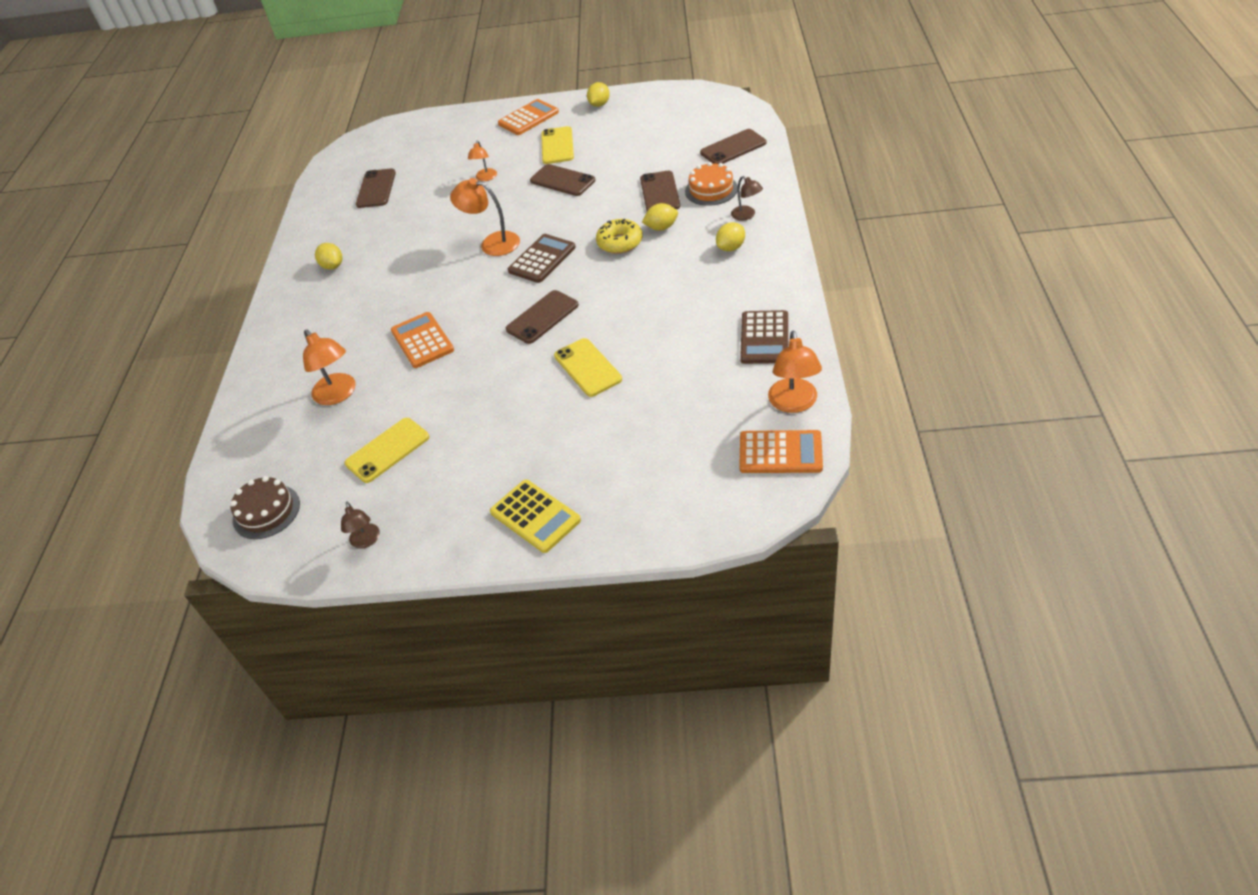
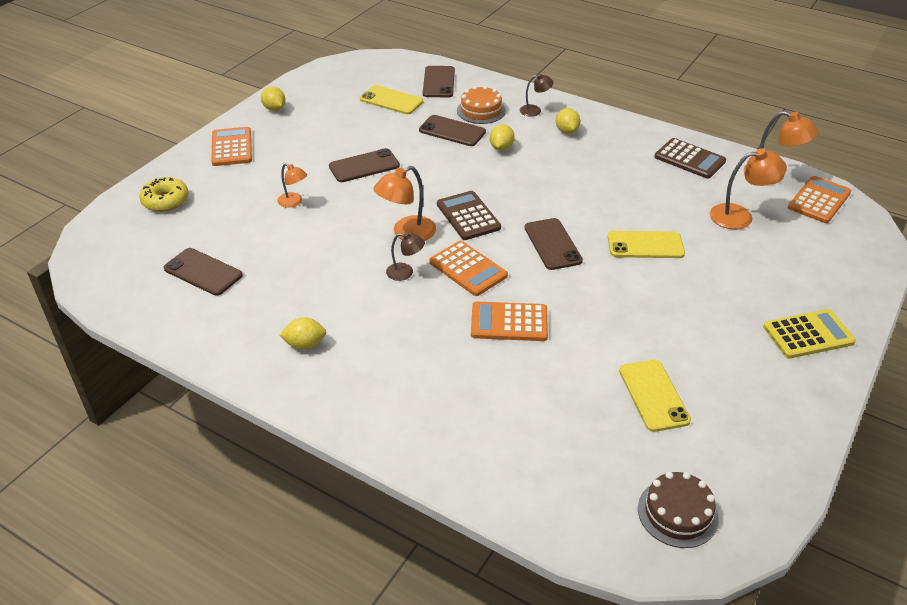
camera: 65 degrees left, 5 degrees down
orange lamp [303,330,356,405] -> orange lamp moved to [710,148,787,229]
brown lamp [341,502,380,549] -> brown lamp moved to [386,232,425,281]
yellow phone [541,126,574,164] -> yellow phone moved to [360,85,423,114]
yellow donut [596,219,643,254] -> yellow donut moved to [139,177,189,212]
none -> orange calculator [429,241,508,296]

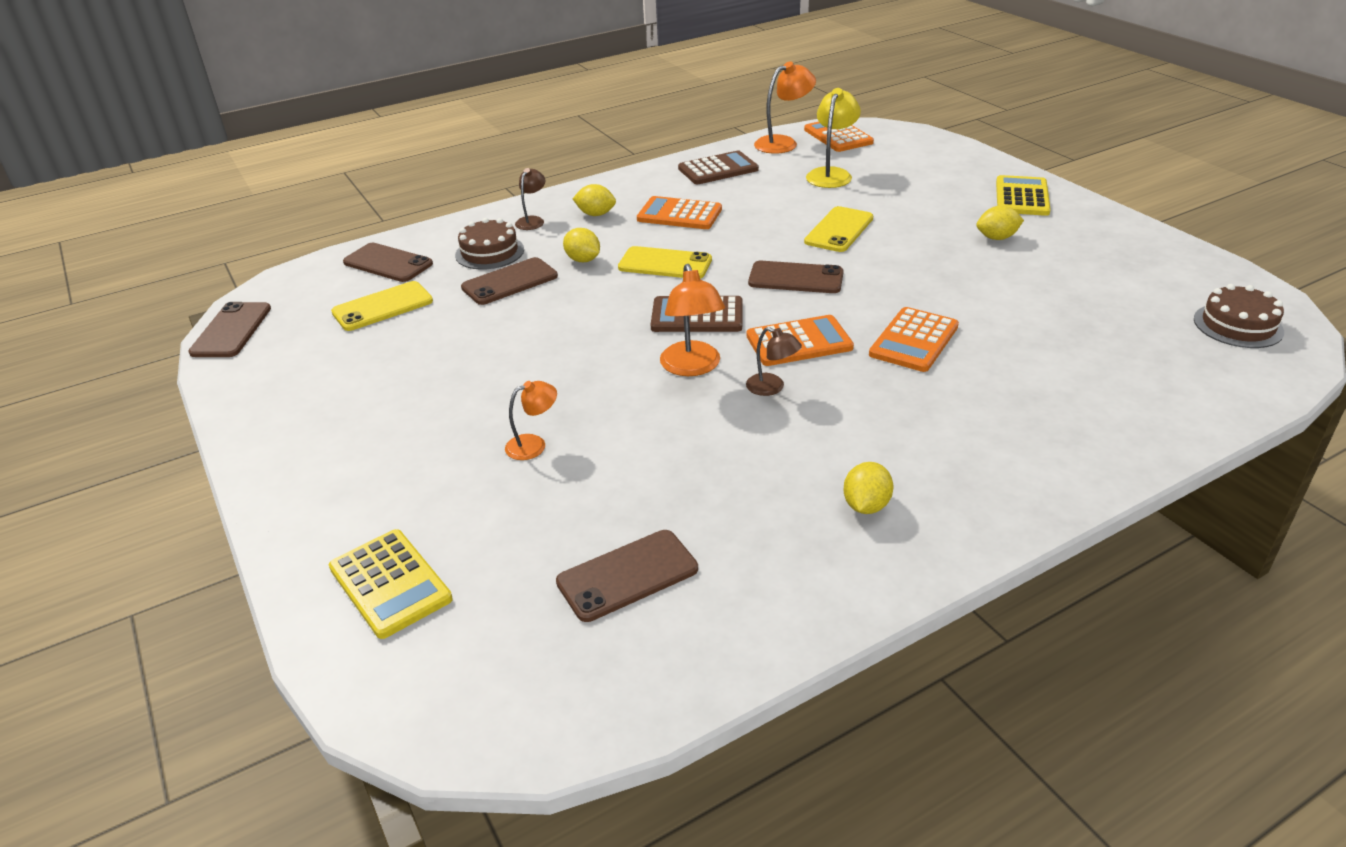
camera: 60 degrees left, 5 degrees down
yellow donut [139,177,189,212] -> yellow calculator [329,529,453,639]
orange calculator [211,127,252,166] -> orange calculator moved to [637,196,722,229]
yellow lemon [261,86,286,111] -> yellow lemon moved to [977,206,1024,240]
brown phone [329,148,400,182] -> brown phone moved to [188,302,271,357]
brown lamp [386,232,425,281] -> brown lamp turned 90 degrees clockwise [746,327,802,396]
orange cake [457,86,506,124] -> brown cake [455,218,524,270]
yellow phone [619,360,691,432] -> yellow phone moved to [618,246,712,279]
orange lamp [710,148,787,229] -> yellow lamp [806,88,861,188]

